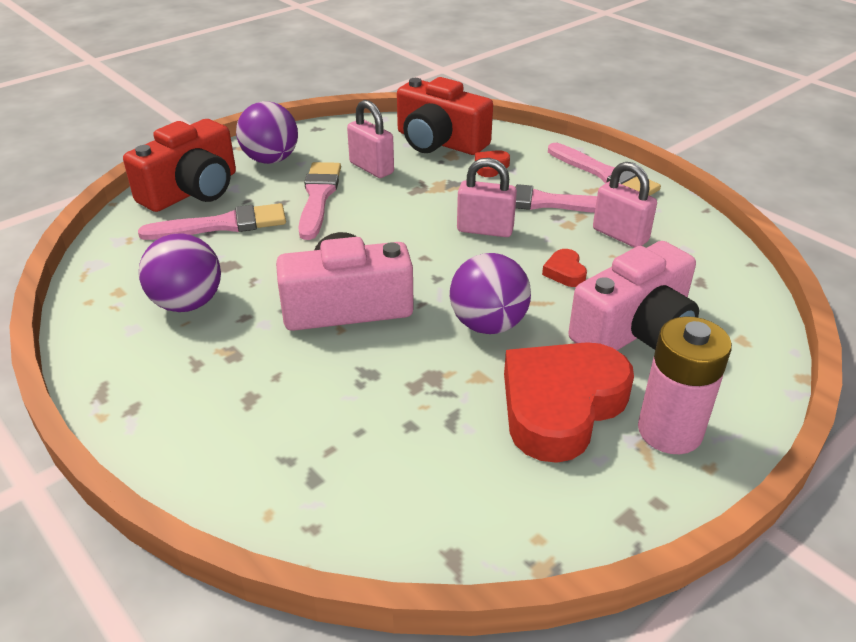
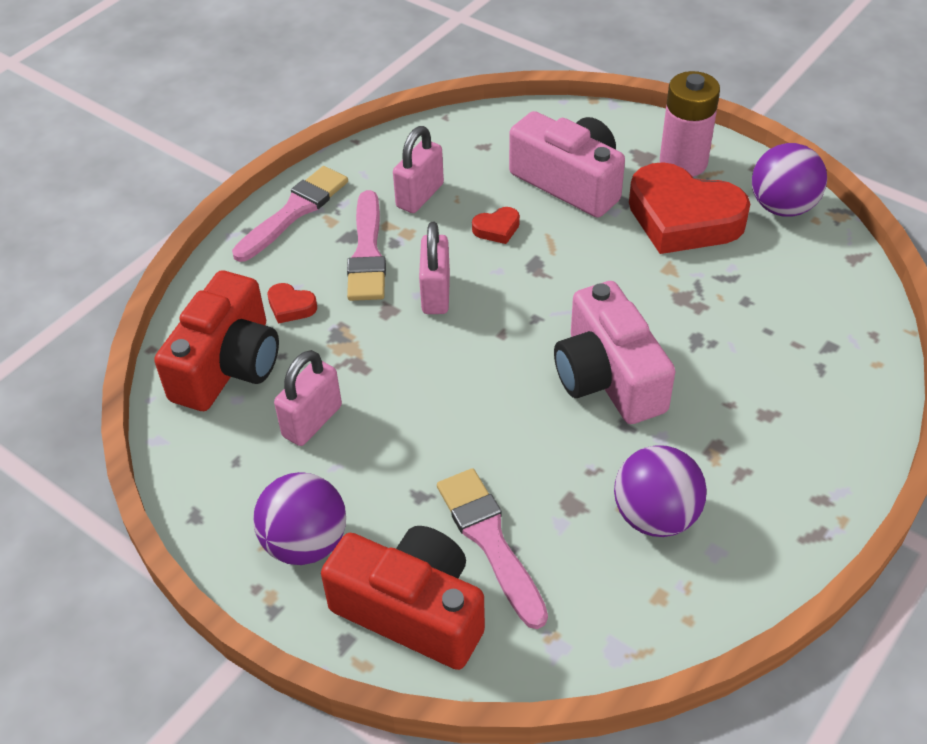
camera: 100 degrees left, 10 degrees up
pink brush [298,162,341,240] -> none
purple ball [450,253,531,334] -> purple ball moved to [752,143,827,217]

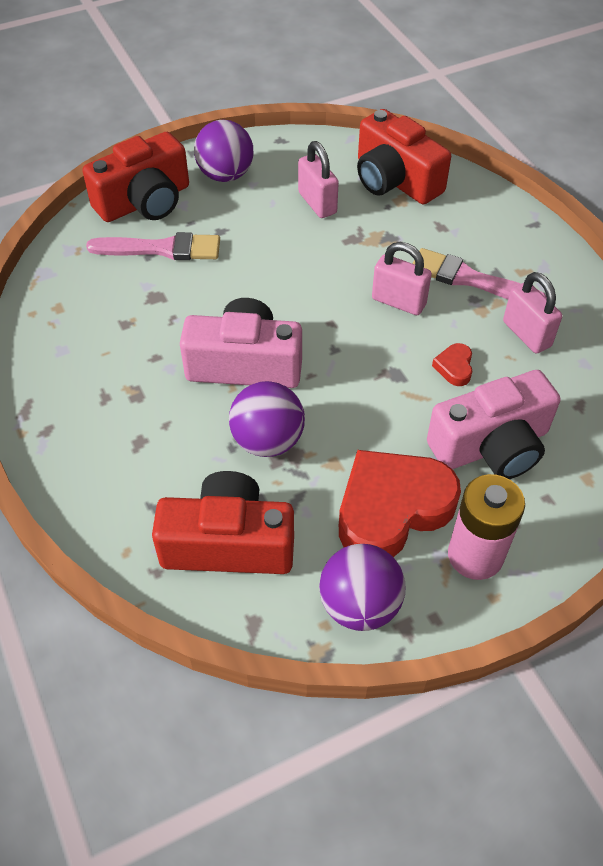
camera: 115 degrees right, 5 degrees up
pink brush [232,166,348,262] -> none
red heart [268,283,317,324] -> none
purple ball [614,445,707,537] -> purple ball moved to [229,381,305,457]
none -> red camera [152,471,294,574]

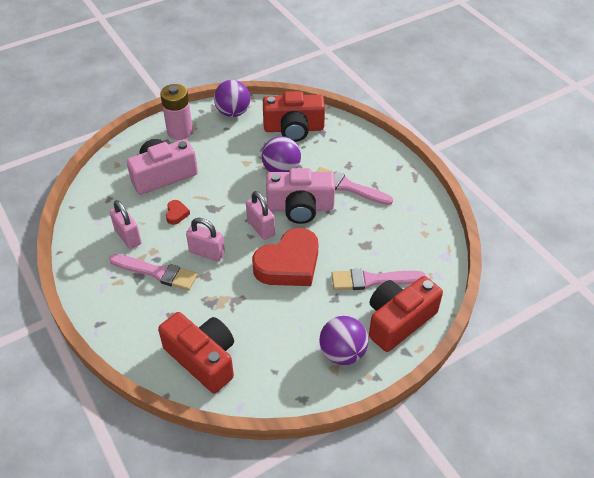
camera: 175 degrees right, 5 degrees down
pink padlock [298,141,339,218] -> pink padlock moved to [246,191,275,240]
red heart [339,450,461,557] -> red heart moved to [252,228,318,286]
none -> pink brush [317,167,393,205]

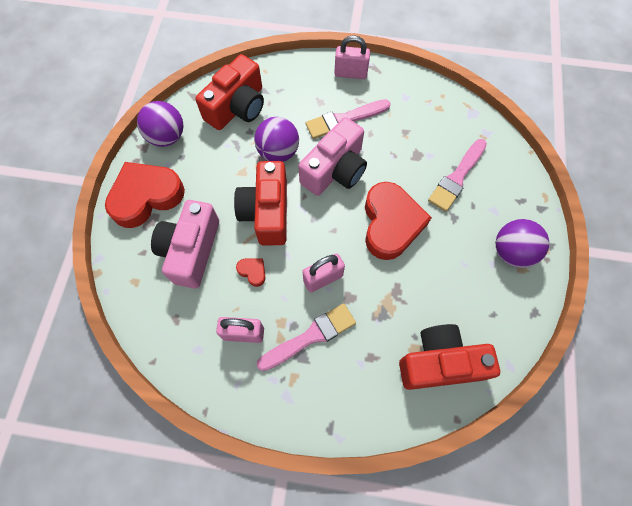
camera: 50 degrees left, 20 degrees up
pink battery [160,84,193,140] -> red heart [105,162,185,228]
pink padlock [246,191,275,240] -> pink padlock moved to [334,35,370,79]
red camera [369,276,443,352] -> red camera moved to [234,161,287,246]

